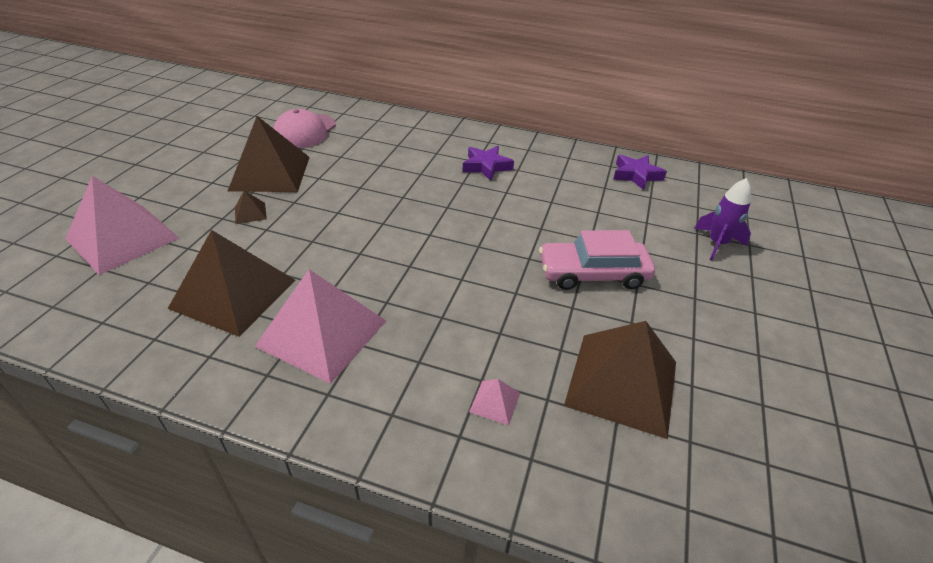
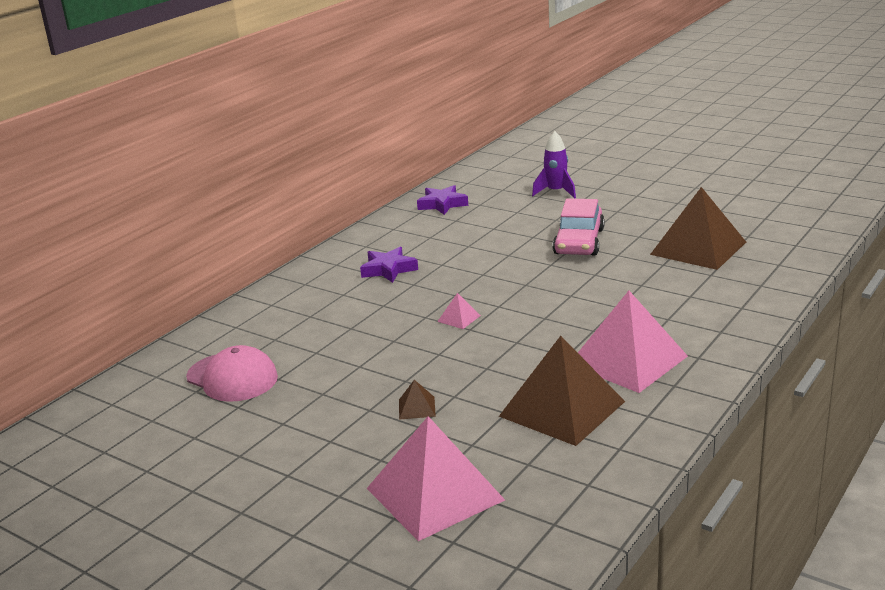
camera: 70 degrees left, 15 degrees down
brown pyramid [228,116,310,192] -> none
pink pyramid [469,379,520,425] -> pink pyramid moved to [437,293,481,329]

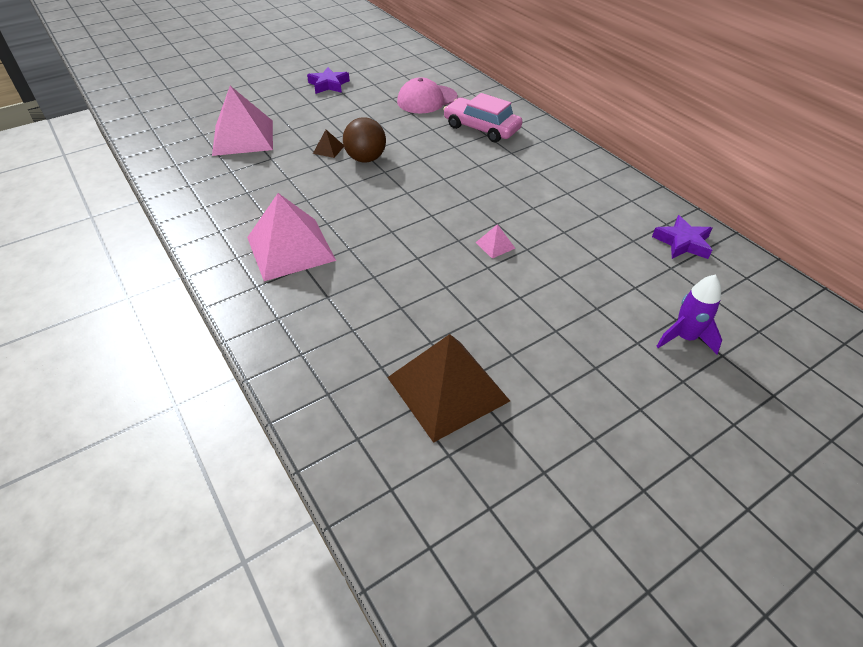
camera: 110 degrees right, 20 degrees up
purple star [360,247,418,283] -> purple star moved to [307,67,350,94]
pink pyramid [437,293,481,329] -> pink pyramid moved to [475,224,516,259]
brown pyramid [499,336,625,446] -> none
pink car [552,198,605,255] -> pink car moved to [443,93,522,142]
none -> brown ball [343,117,386,163]

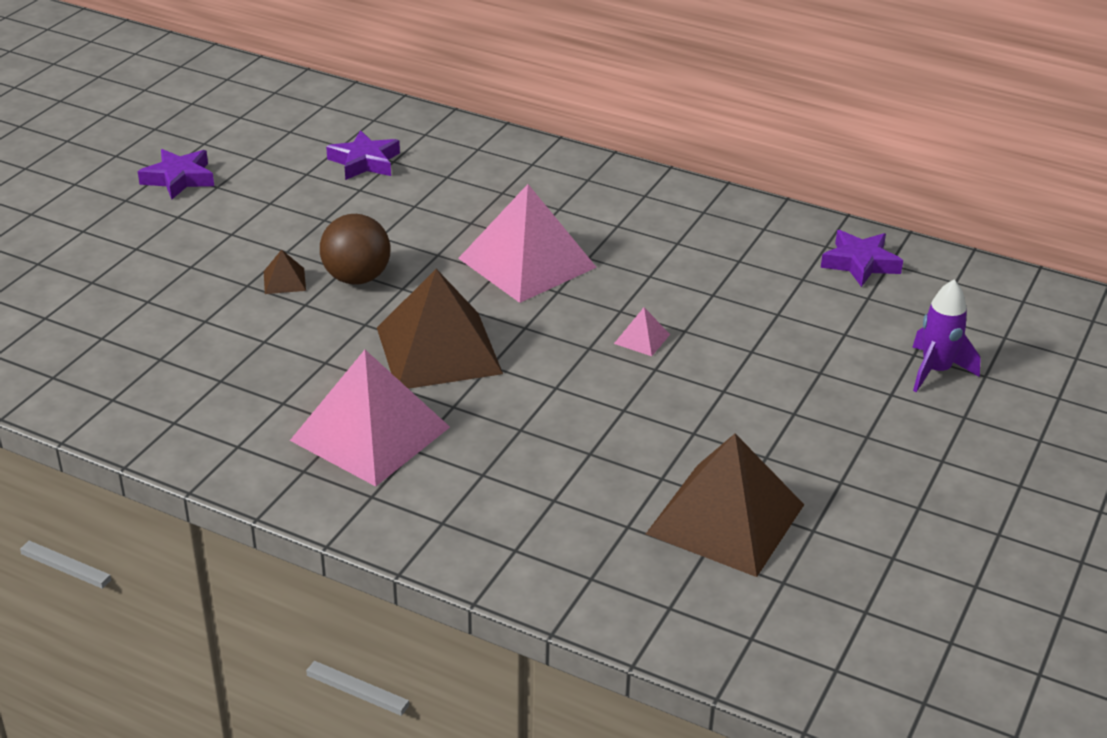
camera: 30 degrees left, 10 degrees down
pink pyramid [212,86,273,156] -> pink pyramid moved to [458,184,597,303]
pink cap [397,77,458,114] -> purple star [326,130,400,180]
pink car [443,93,522,142] -> none
none -> brown pyramid [377,269,503,389]

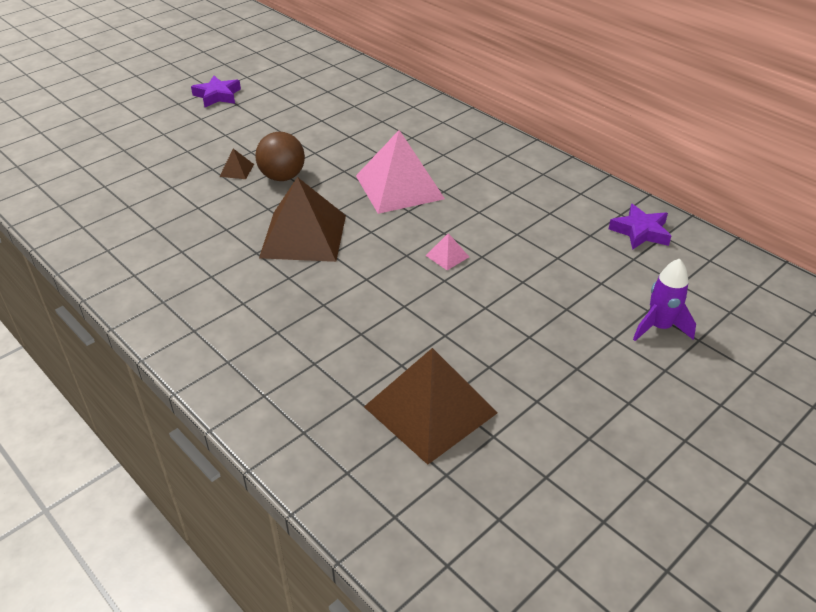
camera: 20 degrees right, 5 degrees up
pink pyramid [290,350,450,486] -> none
purple star [326,130,400,180] -> none

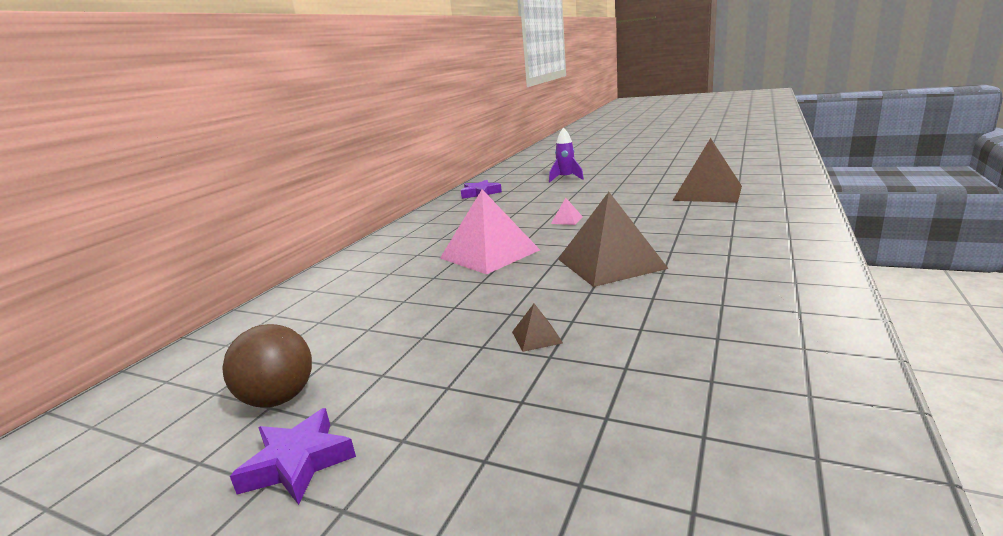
camera: 110 degrees left, 20 degrees down
brown ball [255,132,305,181] -> brown ball moved to [222,324,312,408]

